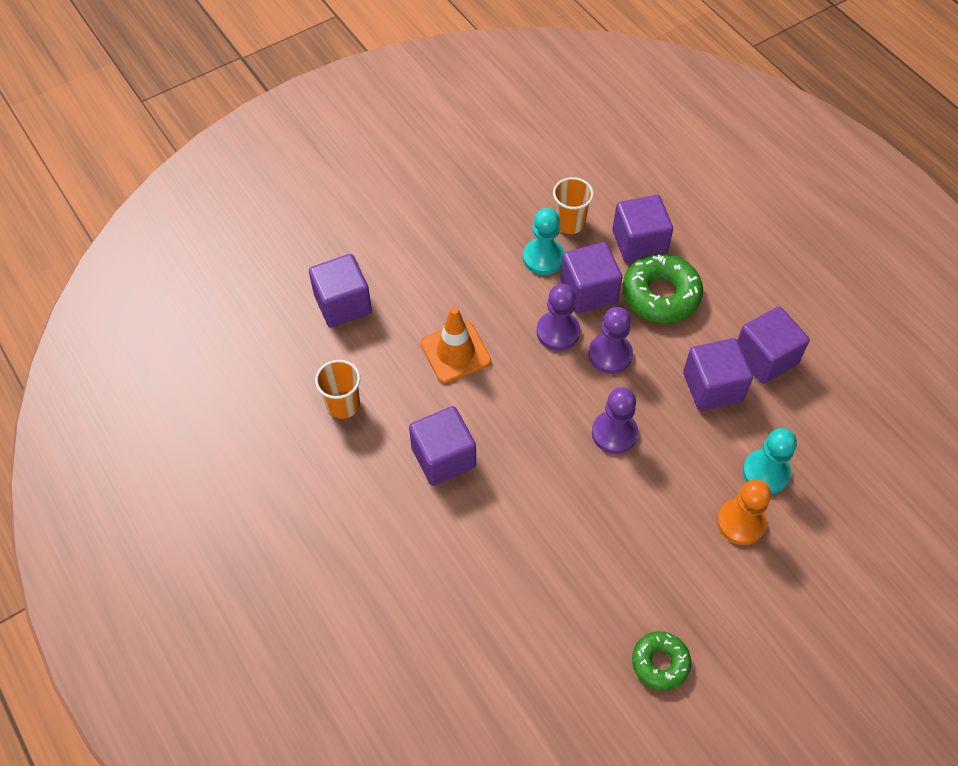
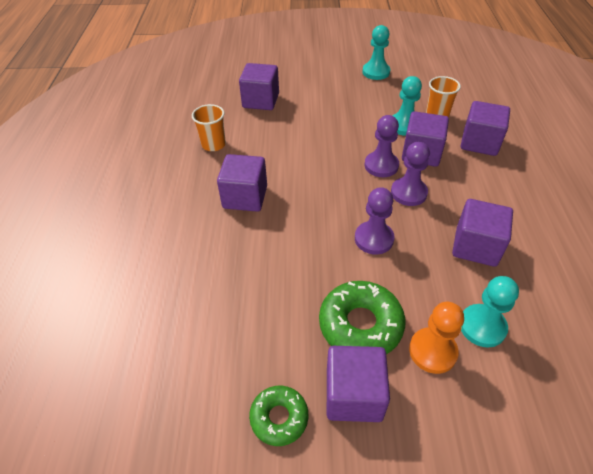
camera: 35 degrees right, 10 degrees down
orange traffic cone [421,307,491,383] -> none
green donut [622,253,703,323] -> green donut moved to [319,281,405,354]
purple cube [737,306,810,384] -> purple cube moved to [327,346,390,422]
none -> turquoise pawn [362,25,390,80]

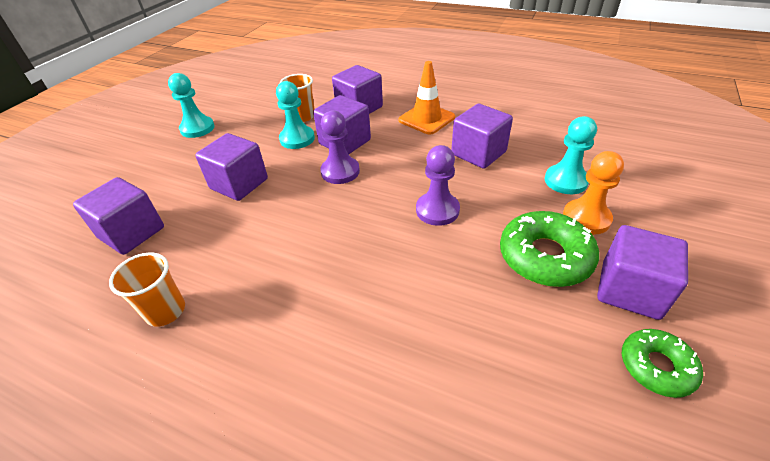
camera: 65 degrees left, 5 degrees down
purple cube [217,154,267,212] -> purple cube moved to [195,133,268,201]
purple pawn [391,142,430,206] -> none
none -> orange traffic cone [399,61,455,135]

